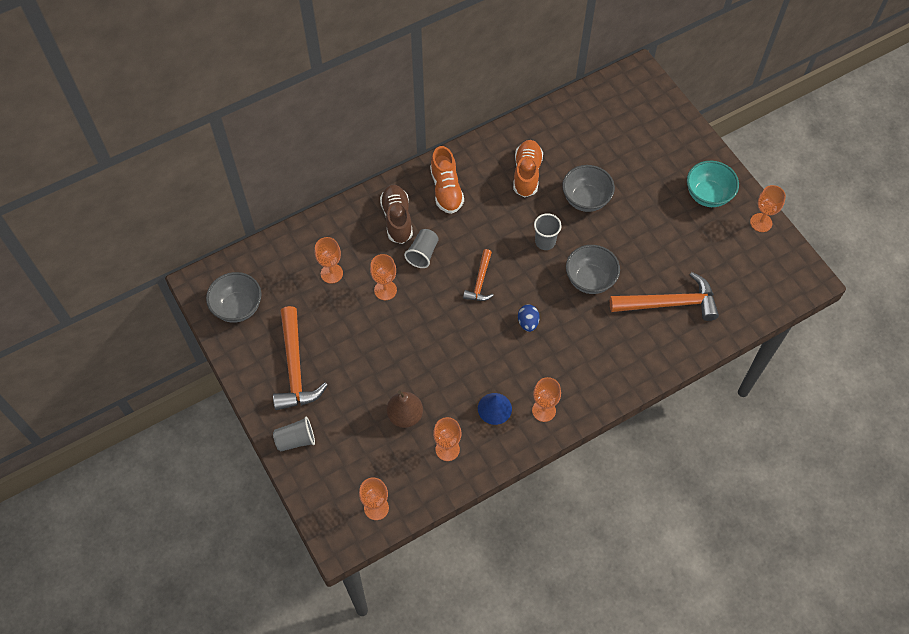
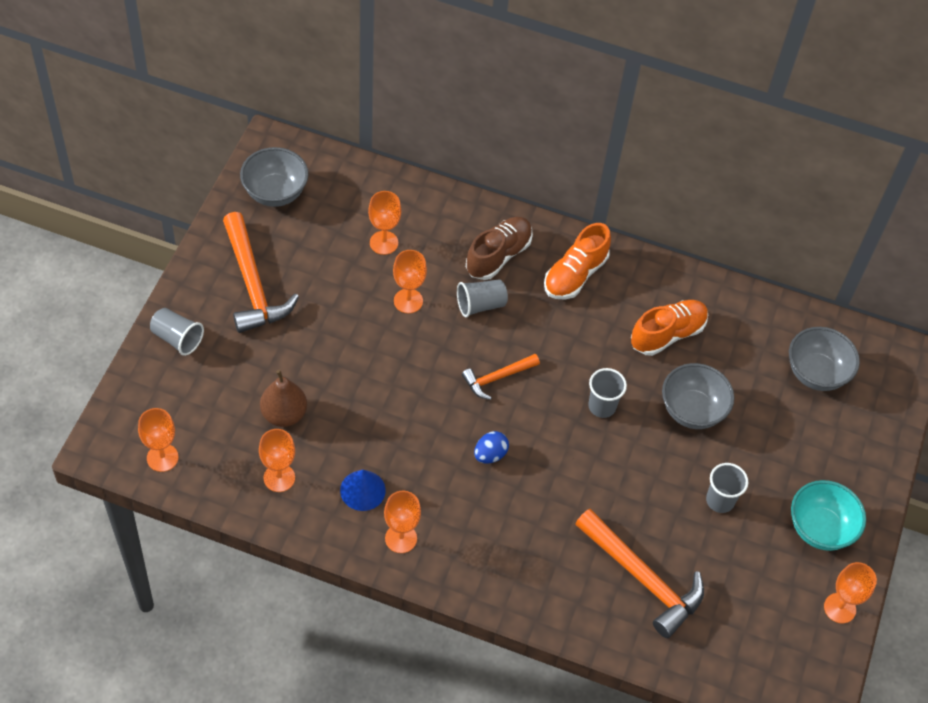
camera: 45 degrees right, 5 degrees down
orange hammer [273,306,328,410] -> orange hammer turned 60 degrees counterclockwise [223,212,299,333]
grey bowl [566,245,620,294] -> grey bowl moved to [789,327,860,391]
none -> grey cup [706,463,748,513]

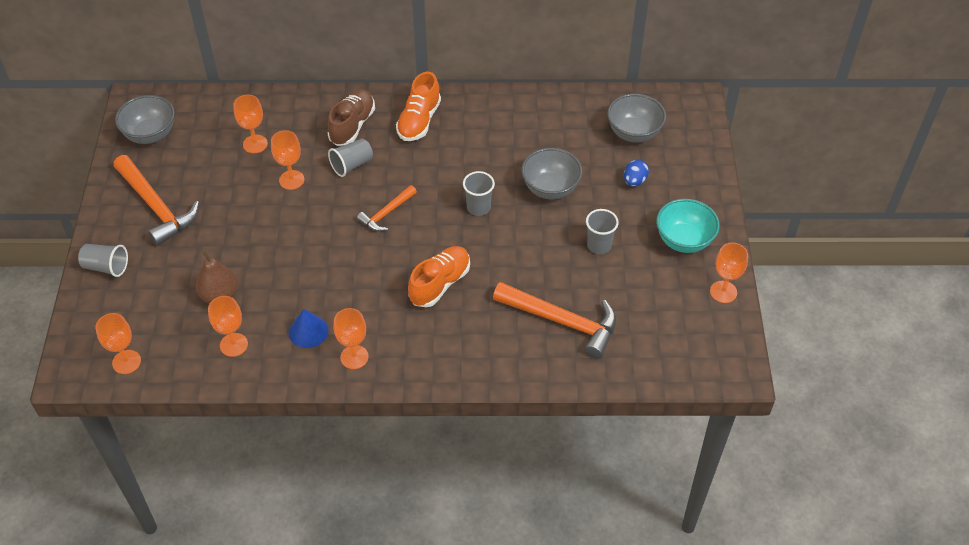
camera: 15 degrees left, 5 degrees down
blue egg [474,431,509,464] -> blue egg moved to [624,160,649,187]
orange shoe [631,300,708,356] -> orange shoe moved to [408,246,470,308]

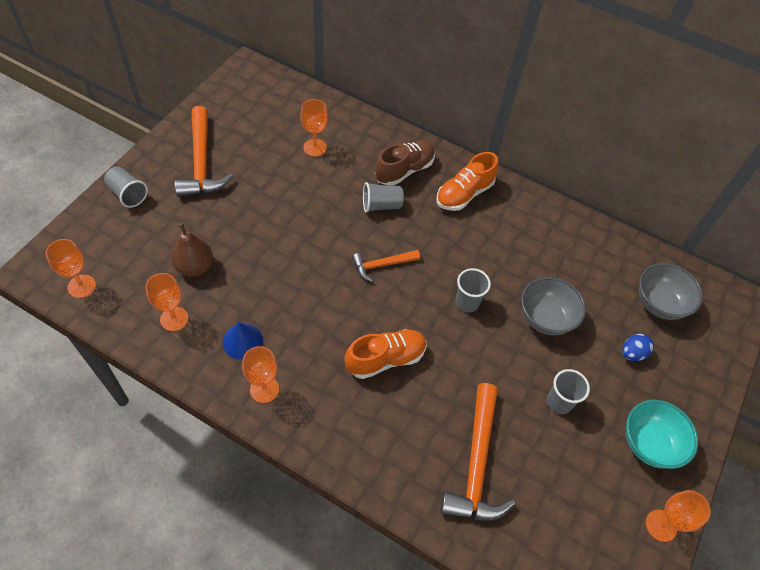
camera: 25 degrees right, 5 degrees up
grey bowl [115,95,175,144] -> none
orange goblet [271,130,304,190] -> none
orange hammer [493,282,616,359] -> orange hammer turned 45 degrees clockwise [440,383,515,521]

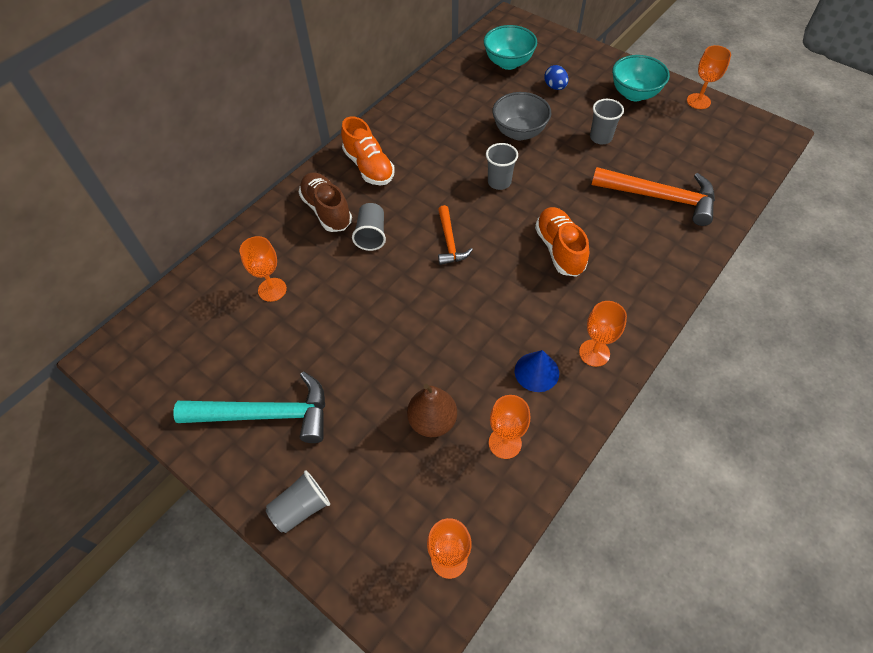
camera: 75 degrees left, 0 degrees up
orange hammer [175,106,233,197] -> turquoise hammer [173,372,325,443]
grey bowl [639,263,703,320] -> turquoise bowl [484,25,537,70]

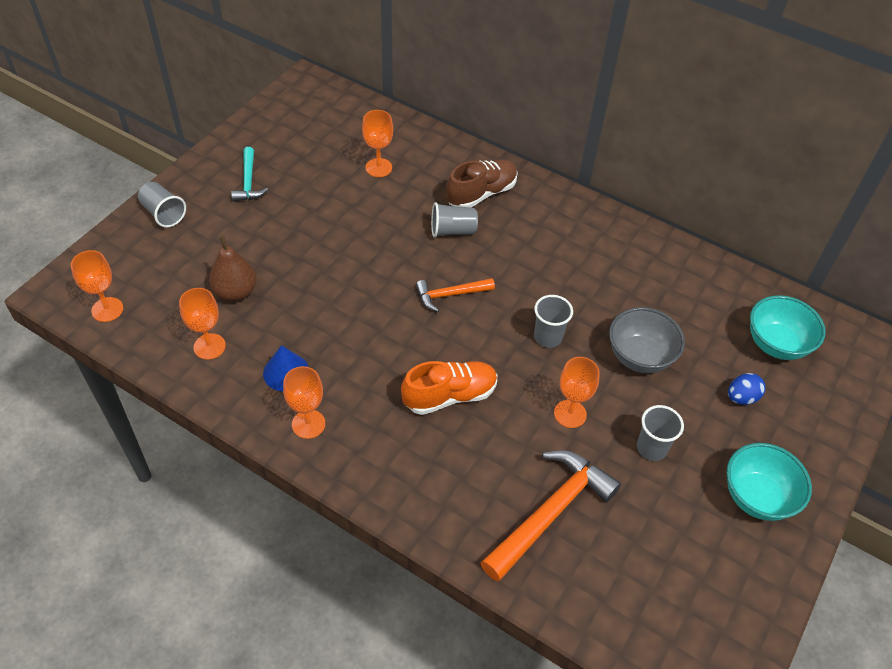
camera: 80 degrees right, 5 degrees down
turquoise hammer [173,372,325,443] -> turquoise hammer [231,147,268,201], size x0.56
orange shoe [341,116,395,185] -> none
orange hammer [591,167,715,226] -> orange hammer turned 150 degrees counterclockwise [481,450,621,582]
orange goblet [687,45,731,109] -> orange goblet moved to [554,357,600,428]

